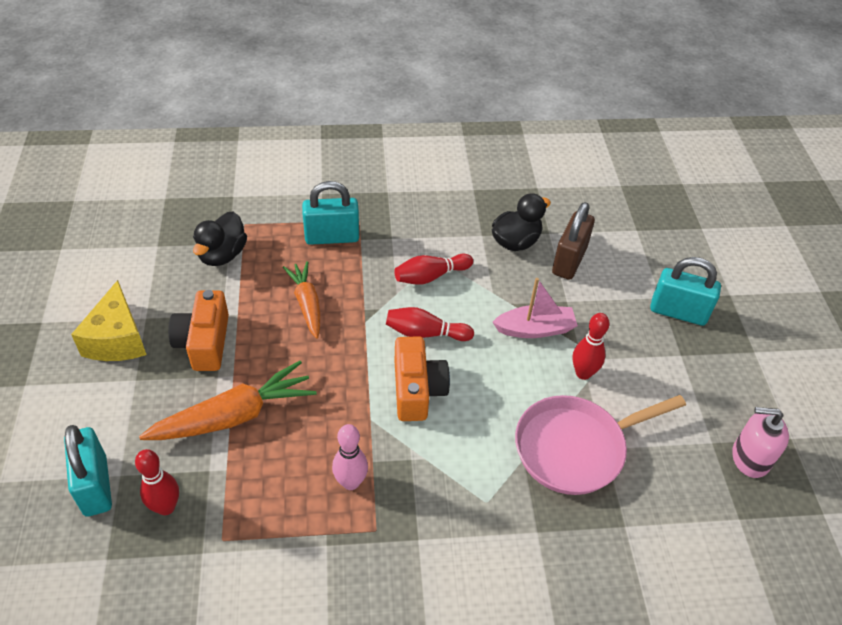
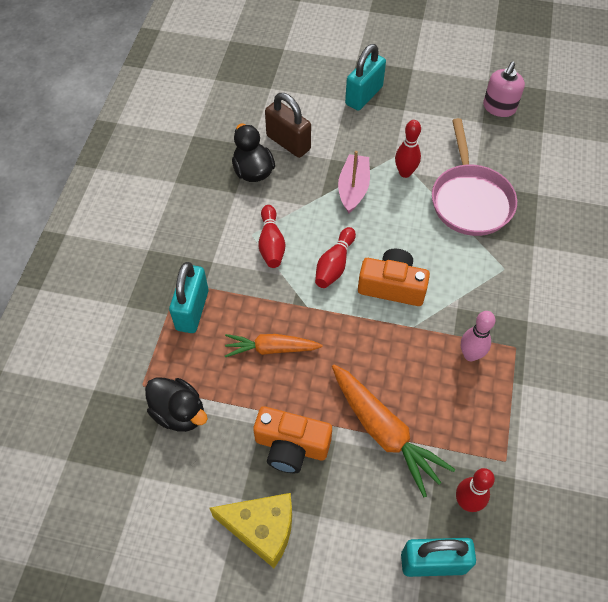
camera: 70 degrees left, 10 degrees up
orange carrot [139,361,317,440] -> orange carrot turned 150 degrees clockwise [332,364,456,497]

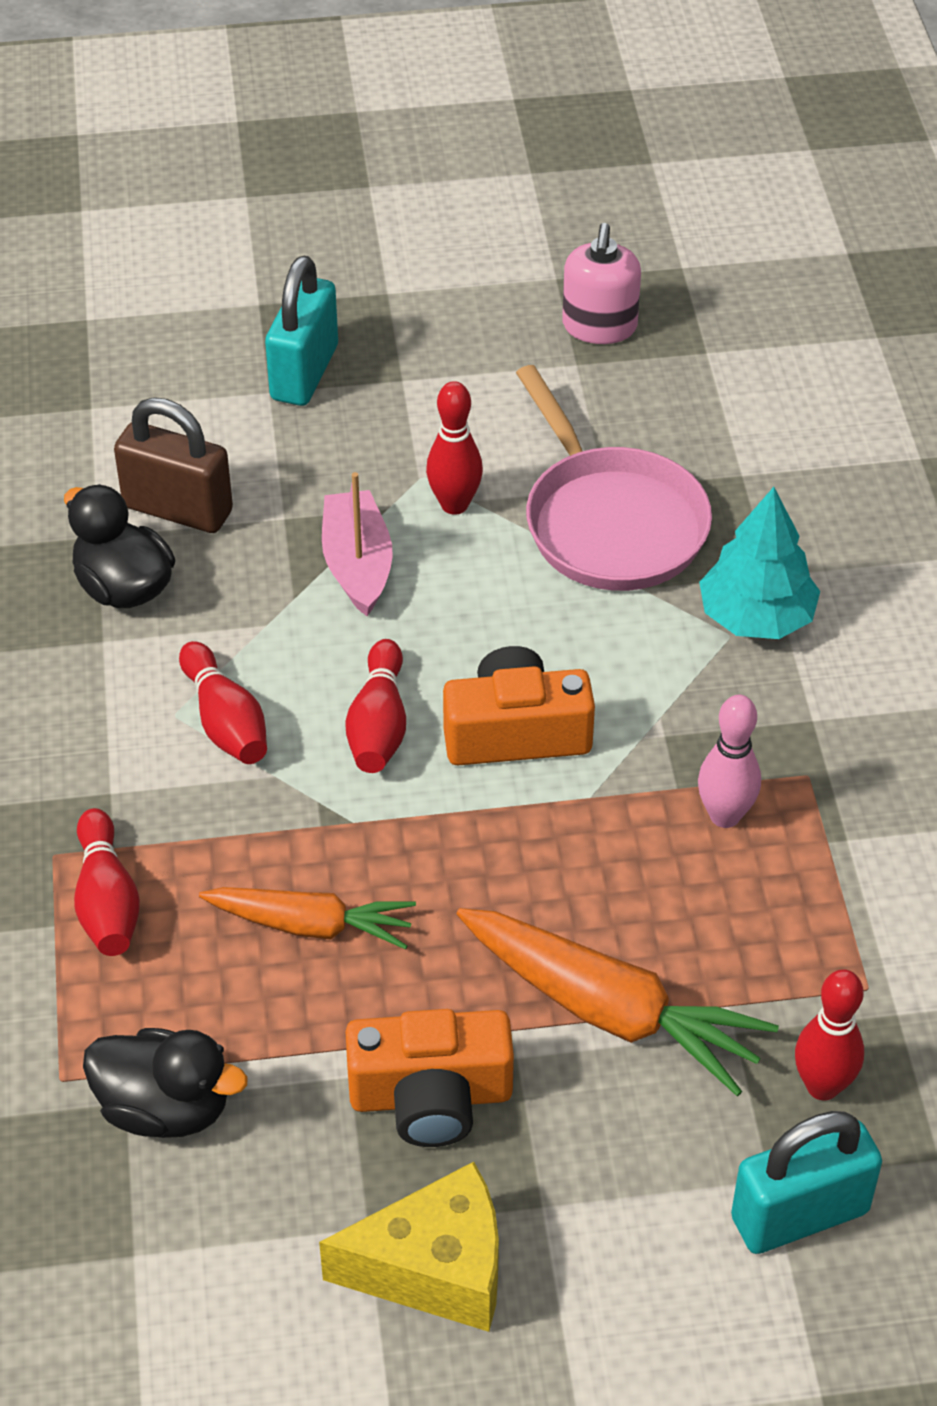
camera: 20 degrees left, 10 degrees down
turquoise padlock [169,262,208,333] -> red bowling pin [74,808,140,956]
orange carrot [225,334,323,357] -> orange carrot turned 150 degrees counterclockwise [199,887,416,949]
none -> turquoise tree [699,487,820,639]

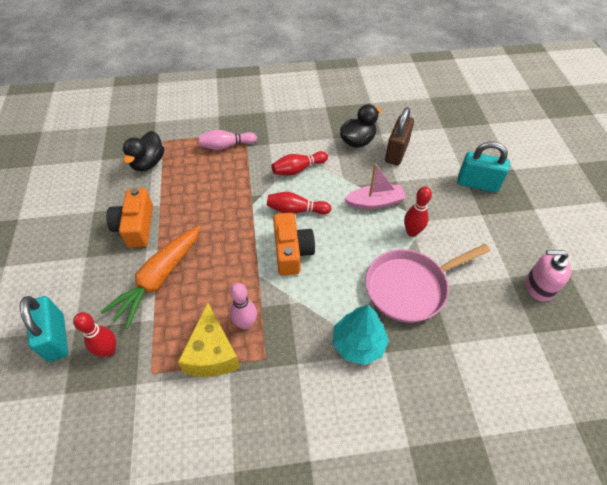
camera: 90 degrees right, 5 degrees up
red bowling pin [74,808,140,956] -> pink bowling pin [198,130,257,150]
orange carrot [199,887,416,949] -> none
yellow cheese [319,1162,499,1332] -> yellow cheese moved to [177,303,240,377]

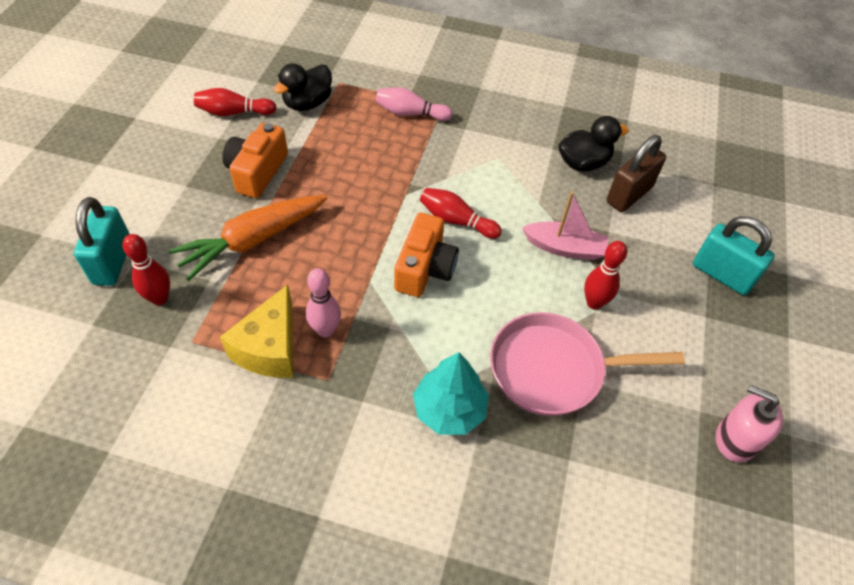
camera: 20 degrees right, 0 degrees up
red bowling pin [271,151,328,176] -> red bowling pin moved to [194,88,276,116]

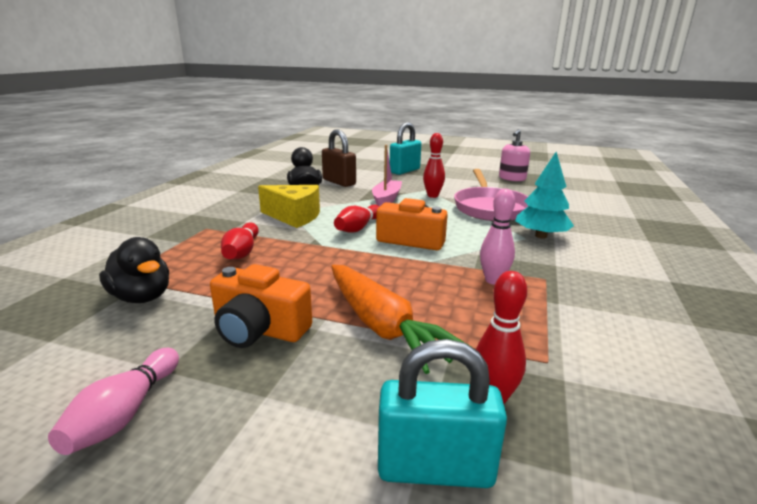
camera: 85 degrees left, 30 degrees down
red bowling pin [194,88,276,116] -> red bowling pin moved to [221,222,259,259]
yellow cheese [220,284,293,378] -> yellow cheese moved to [258,185,320,228]
pink bowling pin [375,87,453,121] -> pink bowling pin moved to [48,348,179,455]

